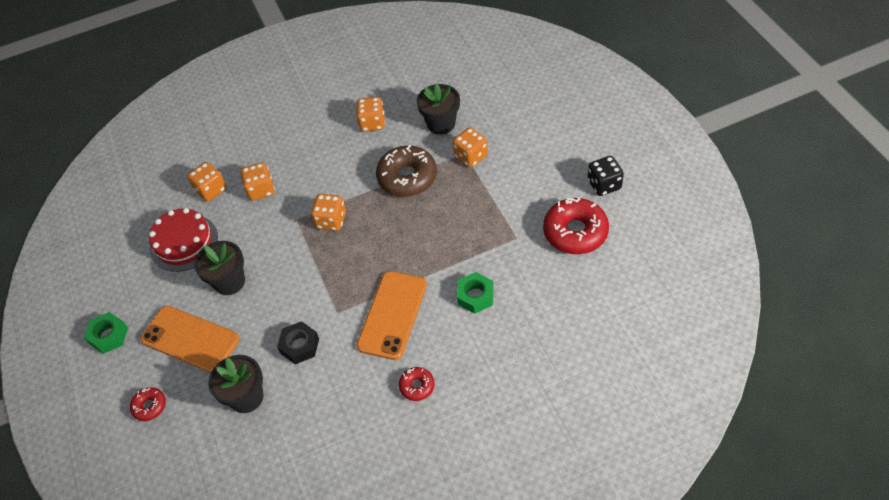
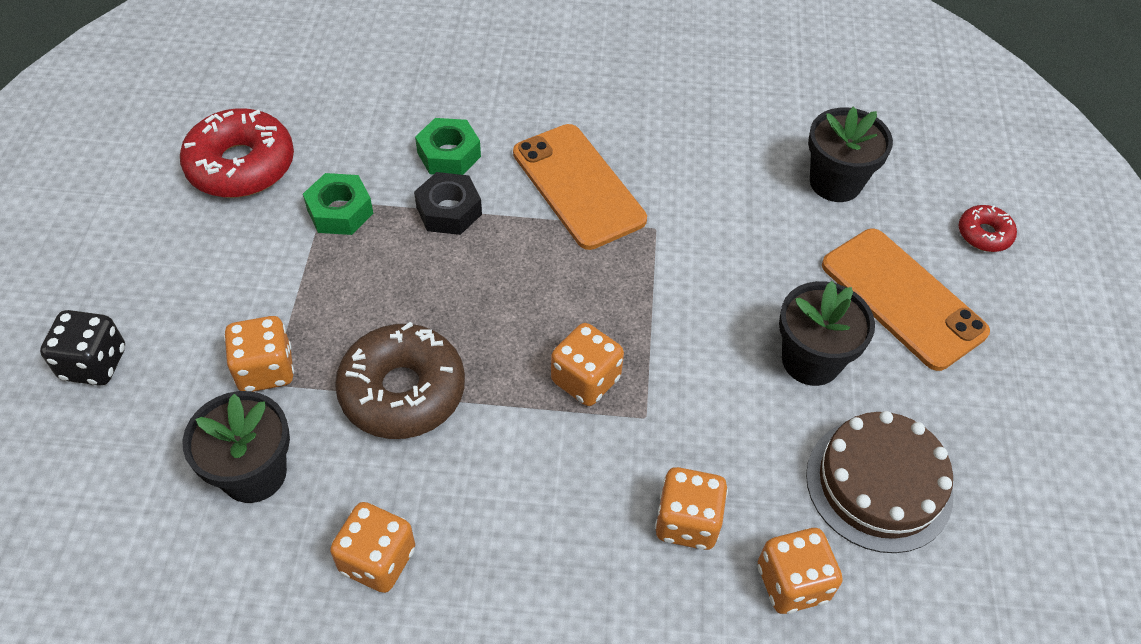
camera: 160 degrees left, 0 degrees up
green nut [84,312,128,354] -> green nut moved to [303,173,373,235]
red cake [149,208,218,272] -> brown cake [806,411,954,553]
black nut [277,321,319,364] -> black nut moved to [414,172,482,235]
orange phone [357,271,427,360] -> orange phone turned 75 degrees counterclockwise [513,124,647,250]
red donut [399,367,434,401] -> none
black dice [588,156,624,196] -> black dice moved to [40,310,125,386]

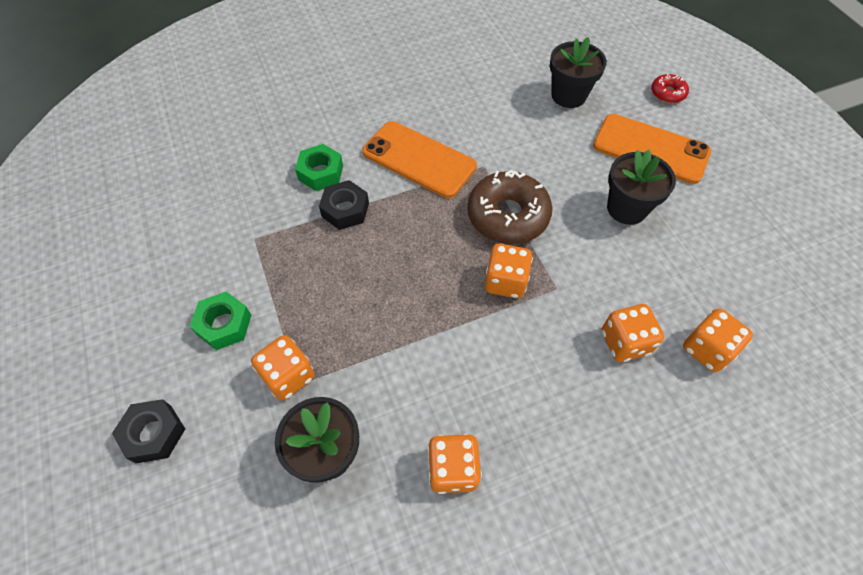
camera: 25 degrees left, 5 degrees up
black dice [40,310,125,386] -> black nut [112,399,185,463]
red donut [180,108,294,198] -> none
green nut [303,173,373,235] -> green nut moved to [189,292,251,350]
brown donut [335,322,465,439] -> brown donut moved to [467,170,552,244]
brown cake [806,411,954,553] -> none

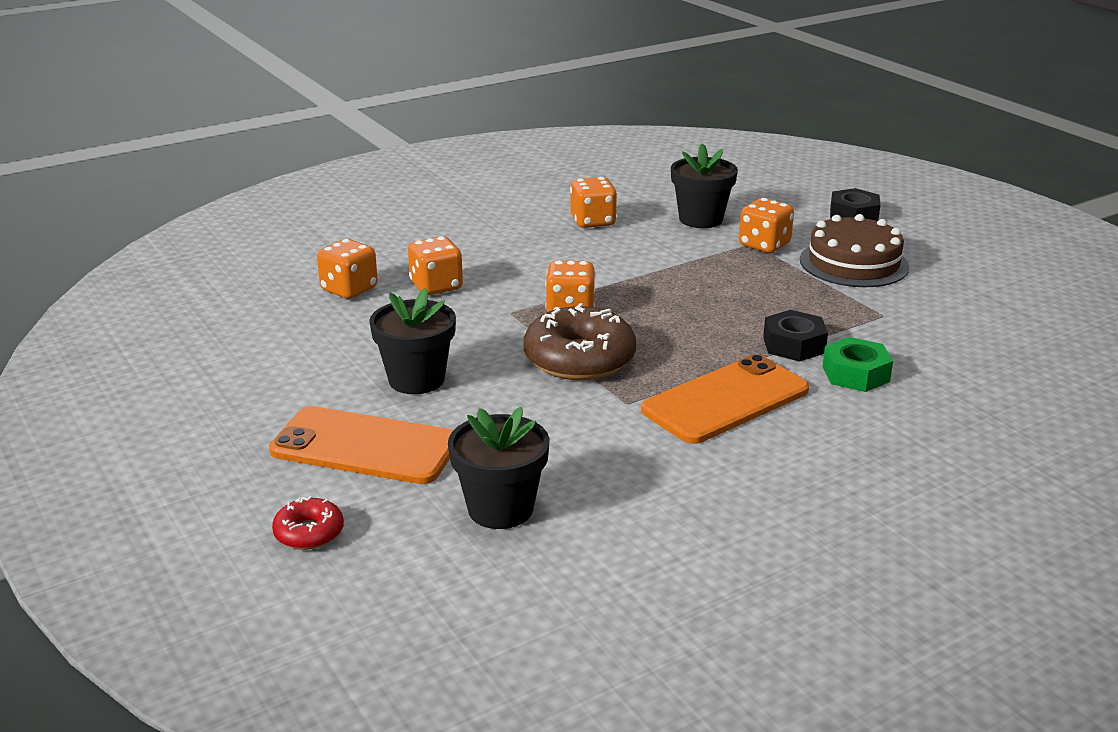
camera: 170 degrees right, 30 degrees down
green nut [189,292,251,350] -> brown cake [800,214,909,287]
orange phone [362,121,477,198] -> orange phone turned 60 degrees counterclockwise [641,354,809,444]

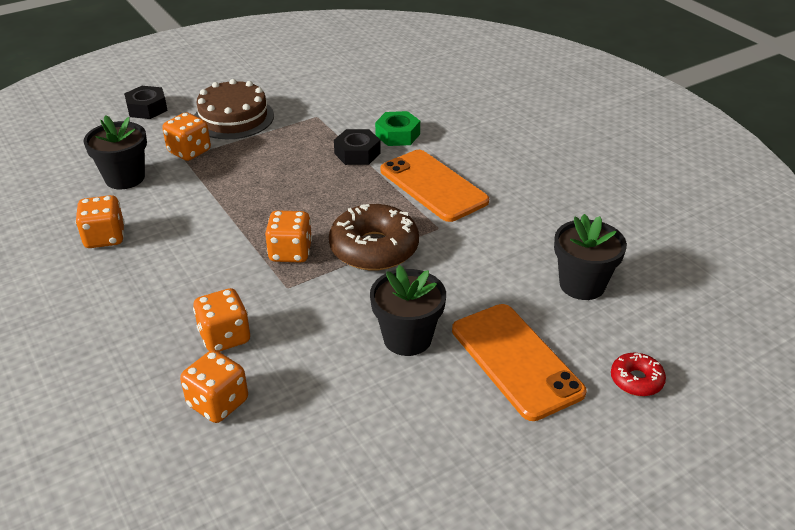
camera: 90 degrees left, 10 degrees up
orange phone [269,406,454,484] -> orange phone turned 45 degrees counterclockwise [452,304,587,421]

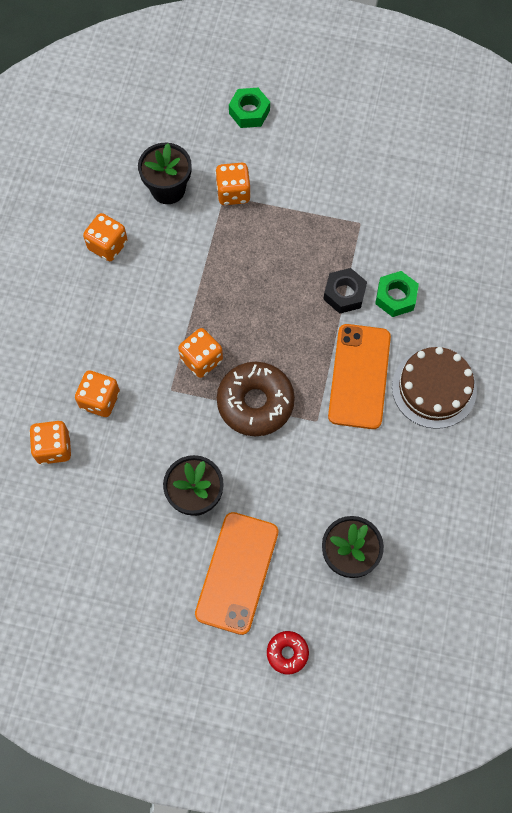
camera: 45 degrees right, 30 degrees up
black nut [124,86,168,119] -> green nut [229,88,270,128]
brown cake [194,79,274,139] -> brown cake moved to [392,347,477,429]

